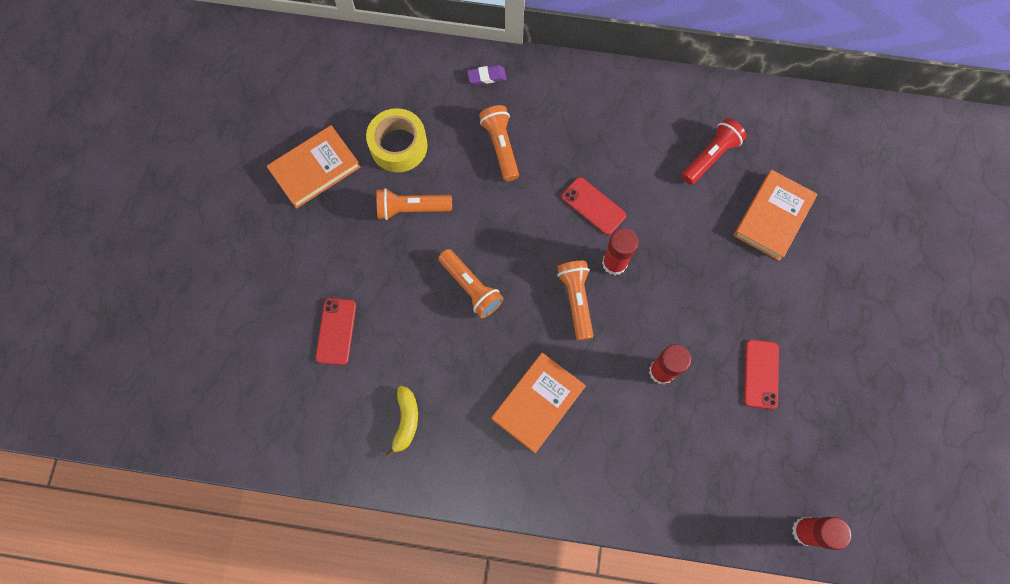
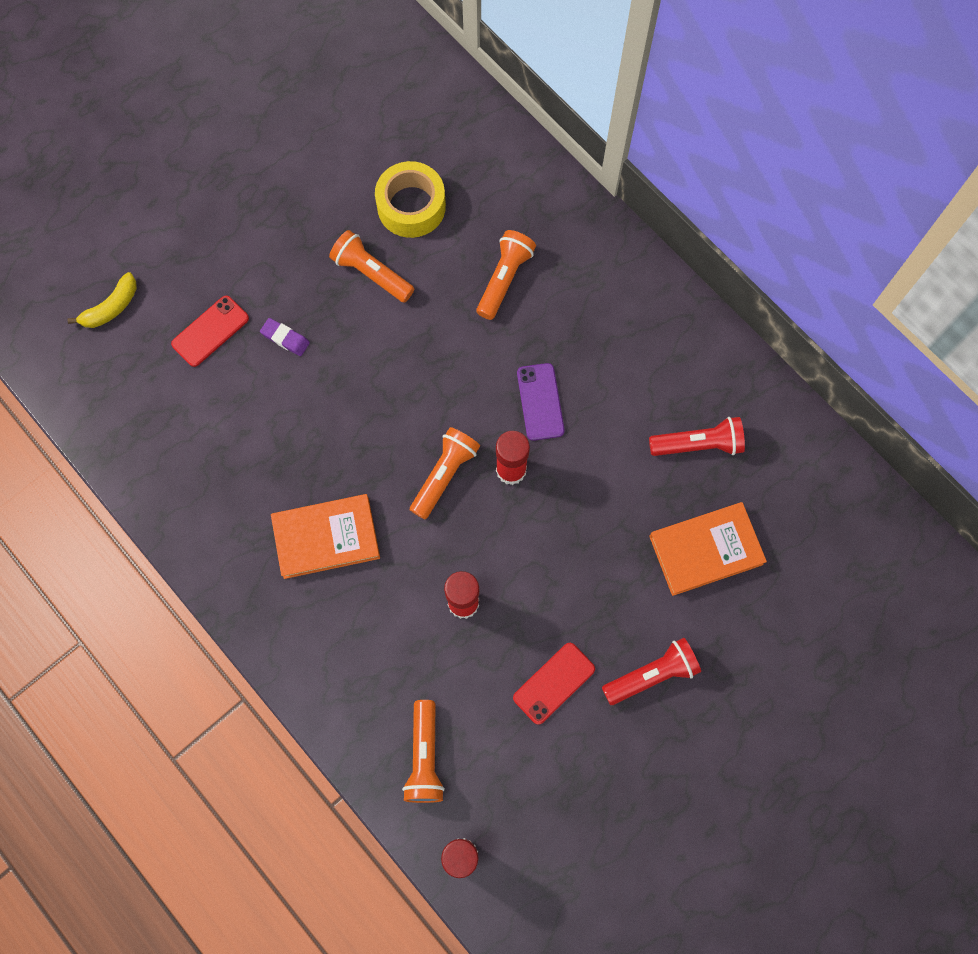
camera: 40 degrees right, 0 degrees up
orange book [266,125,360,209] -> none
yellow banana [386,386,418,458] -> yellow banana moved to [68,272,137,328]
orange flashlight [438,249,504,318] -> orange flashlight moved to [402,700,445,803]
purple eraser [467,65,506,85] -> purple eraser moved to [260,318,310,356]
red phone [562,177,626,235] -> purple phone [517,363,565,441]
none -> red flashlight [602,638,701,705]

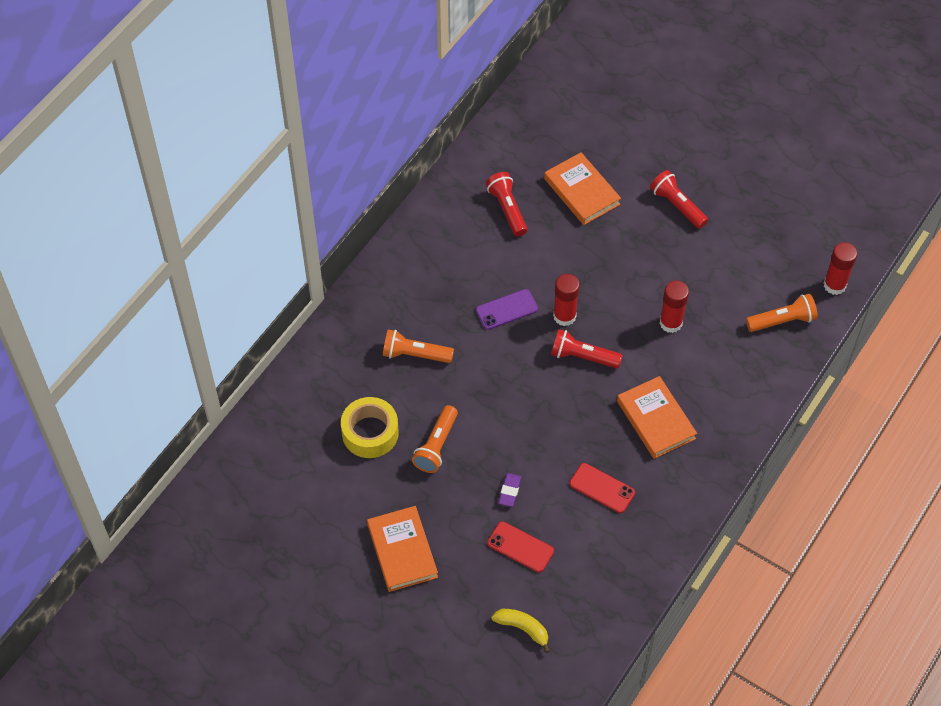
camera: 105 degrees left, 15 degrees down
orange flashlight [410,427,480,519] -> red flashlight [551,329,623,368]
red phone [513,643,595,725] -> red phone moved to [569,463,635,513]
none -> orange book [367,506,438,592]

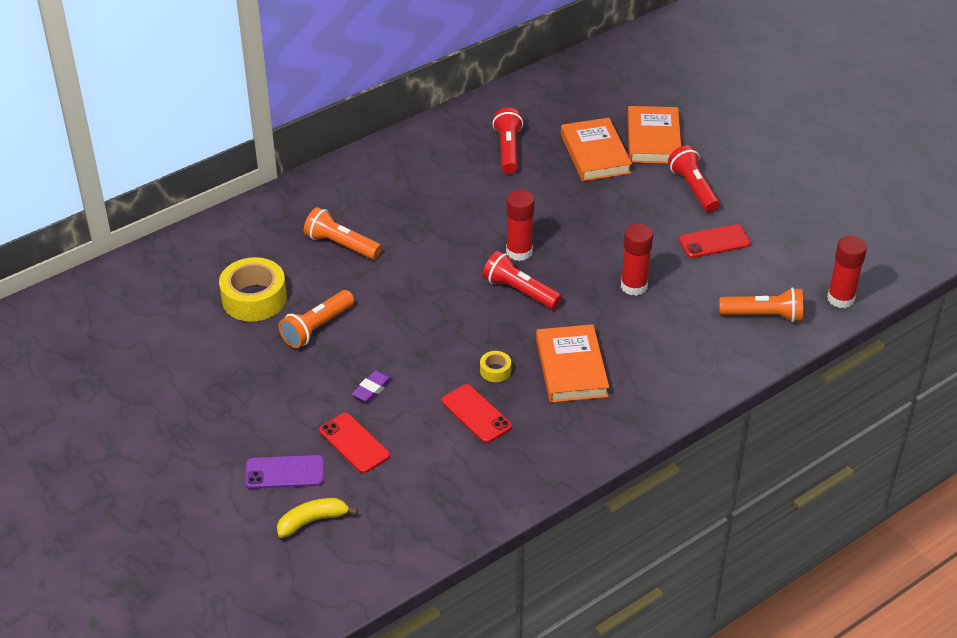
camera: 20 degrees right, 15 degrees down
orange book [367,506,438,592] -> orange book moved to [627,106,681,164]
purple phone [476,289,538,330] -> purple phone moved to [245,455,324,489]
yellow banana [491,609,550,653] -> yellow banana turned 75 degrees counterclockwise [277,498,358,538]
none -> yellow tape [480,351,511,382]
none -> red phone [679,224,751,258]

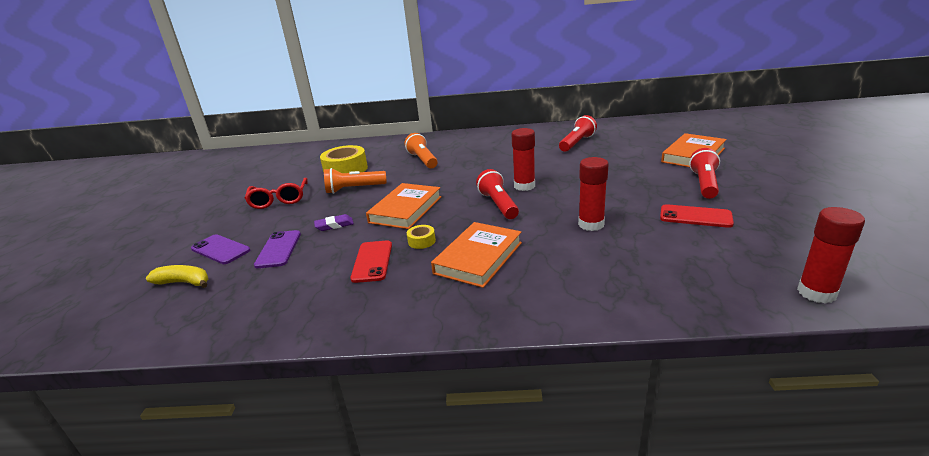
camera: 40 degrees right, 15 degrees down
red phone [319,413,390,473] -> purple phone [254,230,301,268]
orange book [561,118,632,181] -> orange book moved to [366,183,441,229]
orange flashlight [719,287,803,322] -> none
none -> red glasses [245,178,308,209]

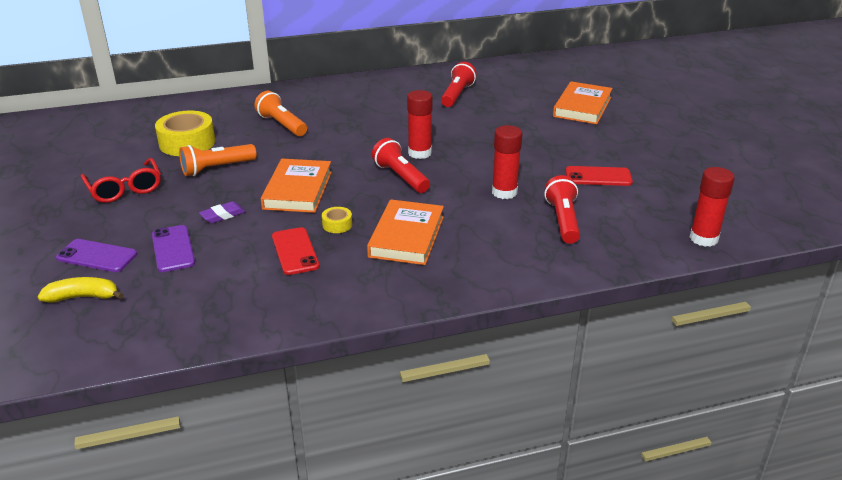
camera: 20 degrees left, 5 degrees up
red flashlight [689,148,720,199] -> red flashlight moved to [544,175,580,244]

